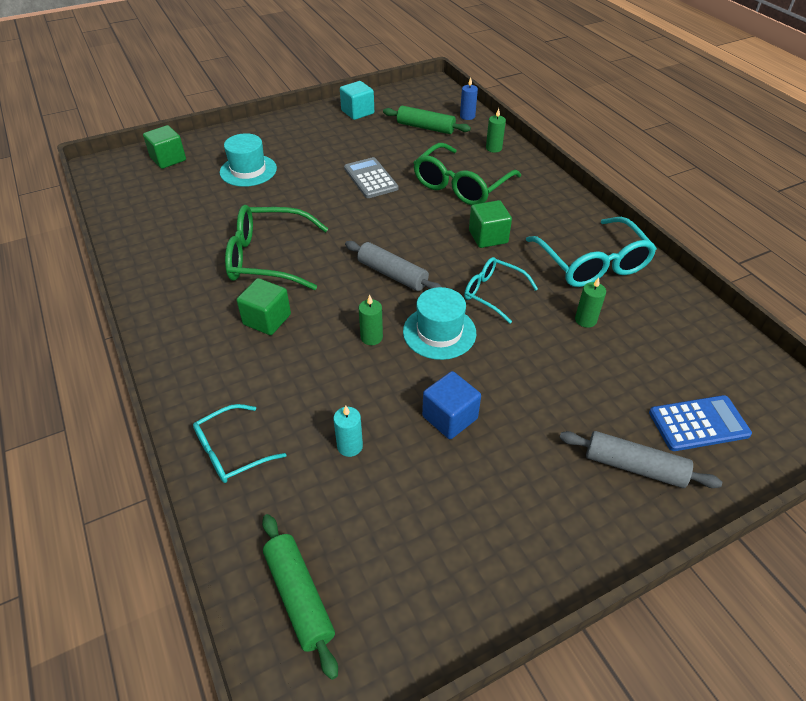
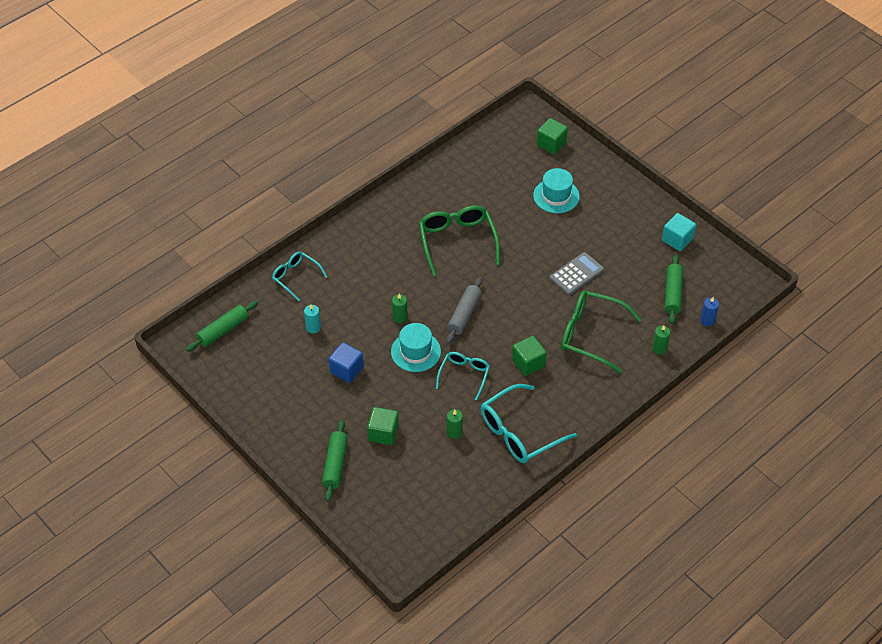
camera: 75 degrees right, 5 degrees up
green cube [236,278,291,335] -> green cube moved to [367,407,399,445]
grey rolling pin [559,431,722,488] -> green rolling pin [322,420,348,501]
blue calculator [649,395,752,451] -> none

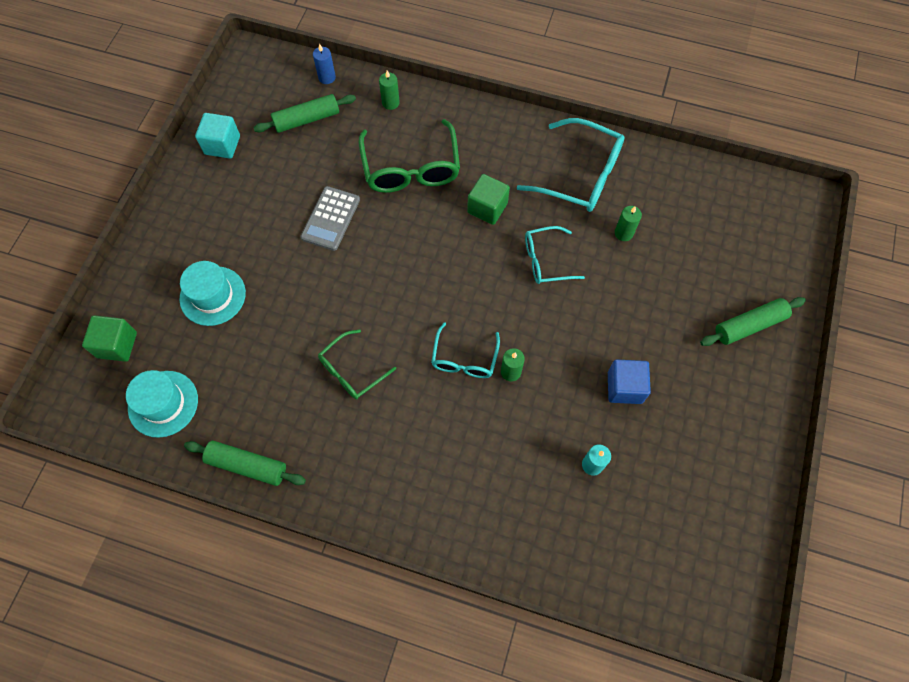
camera: 120 degrees left, 15 degrees up
green rolling pin [186,301,258,351] -> green rolling pin moved to [184,441,306,486]
turquoise glasses [272,252,327,301] -> turquoise glasses moved to [431,322,500,378]
green cube [367,407,399,445] -> none
turquoise hat [391,323,441,372] -> turquoise hat moved to [126,370,198,438]
green glasses [419,205,500,276] -> green glasses [318,330,396,399], size x0.60
grey rolling pin [446,277,482,343] -> none
grey calculator [549,252,604,295] -> grey calculator turned 90 degrees counterclockwise [301,186,360,251]

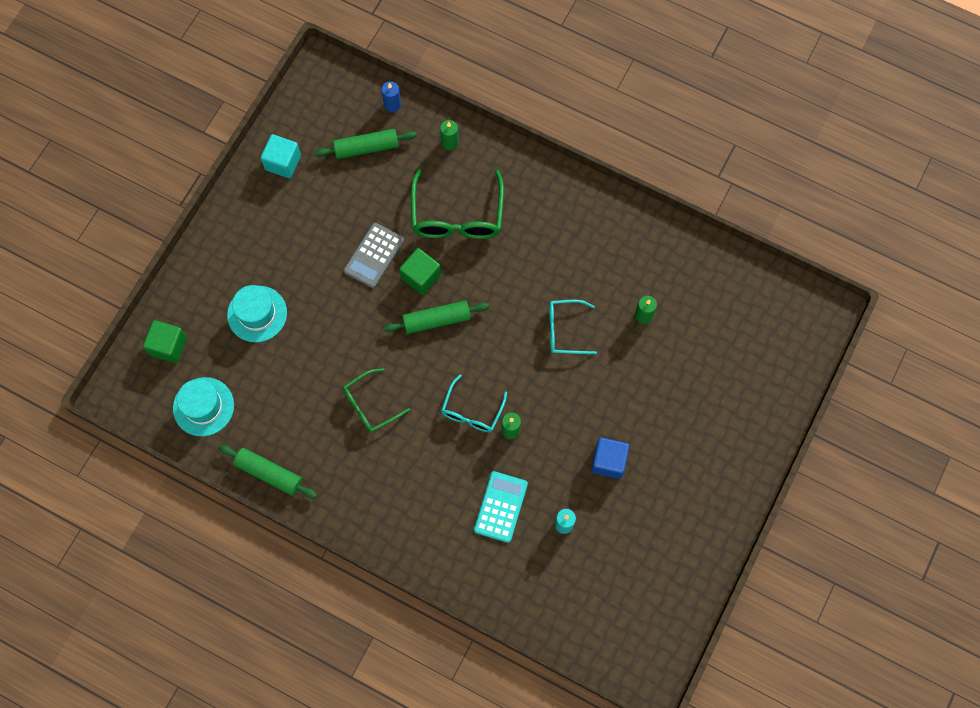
camera: 10 degrees right, 5 degrees up
green cube [467,174,510,225] -> green cube moved to [399,248,441,295]
turquoise glasses [517,118,625,212] -> none
green rolling pin [700,297,806,346] -> green rolling pin moved to [384,301,489,334]
none -> turquoise calculator [474,471,528,543]

